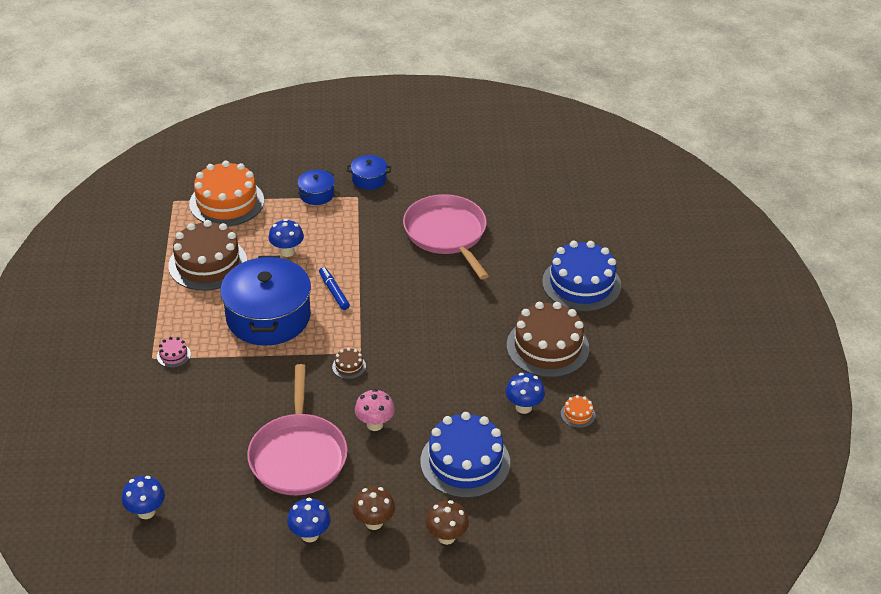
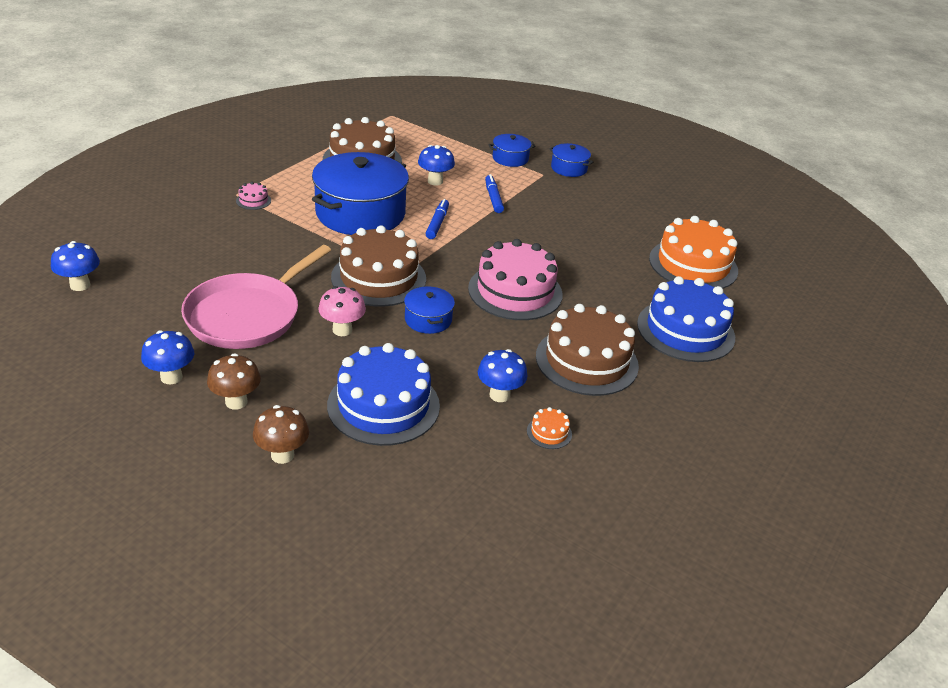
camera: 35 degrees right, 5 degrees down
orange cake [189,161,264,226] -> orange cake moved to [649,216,738,289]
brown cake [332,348,366,379] -> brown cake [331,225,426,307], size x2.49
pink pan [403,194,489,280] -> none
none -> blue pot [404,286,455,334]
none -> pink cake [468,239,563,320]
none -> blue marker [485,174,504,213]

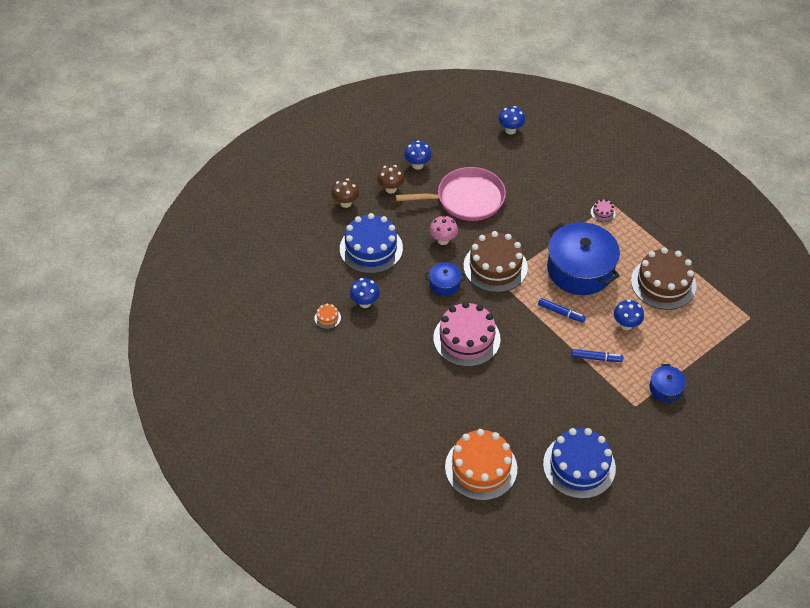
camera: 110 degrees right, 15 degrees up
pink pan [181,245,331,349] -> pink pan turned 120 degrees clockwise [396,167,506,221]
brown cake [536,304,639,396] -> none
blue pot [550,143,593,177] -> none
blue cake [637,276,735,362] -> blue cake moved to [543,428,616,499]

